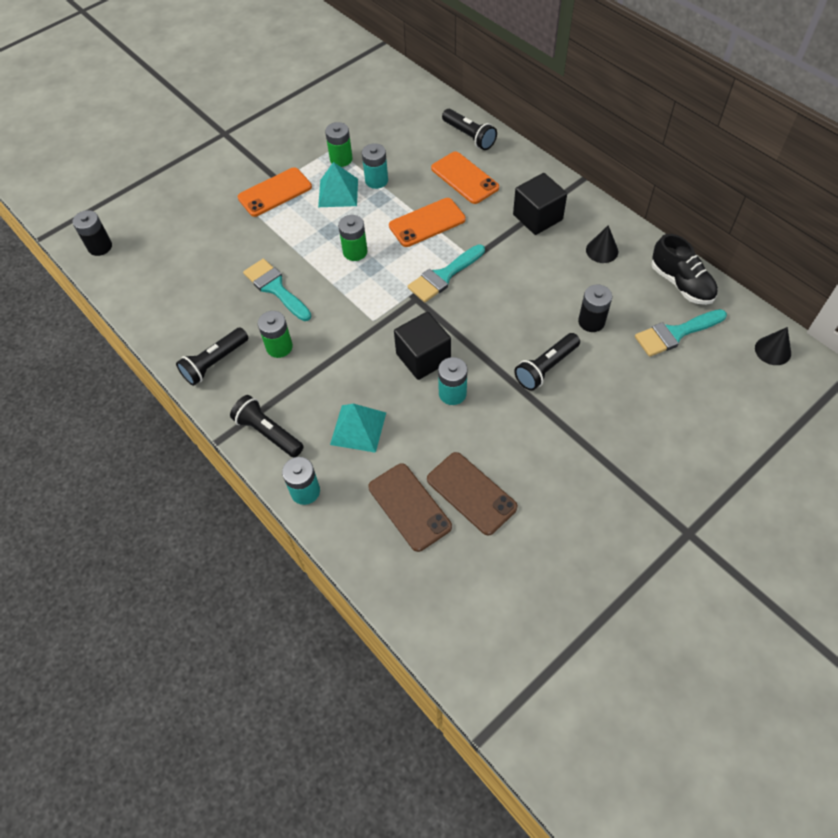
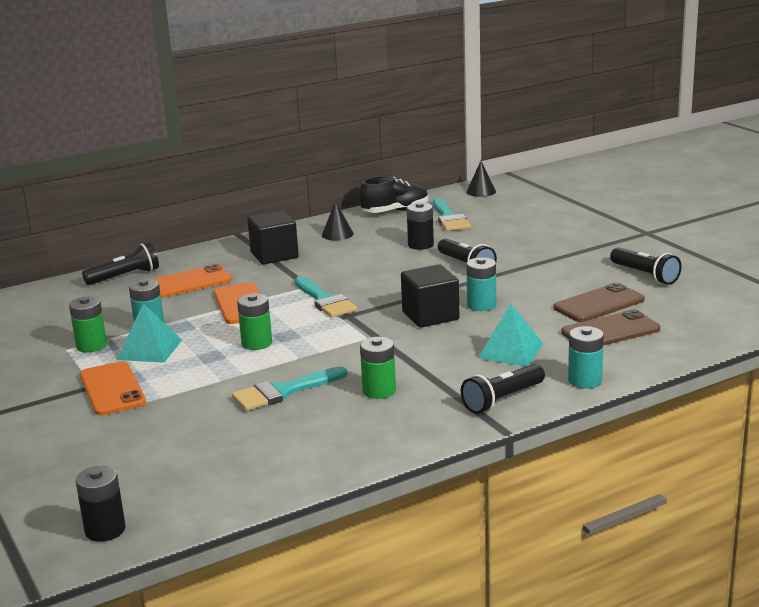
camera: 80 degrees left, 35 degrees down
black flashlight [176,327,248,386] -> black flashlight moved to [610,248,682,285]

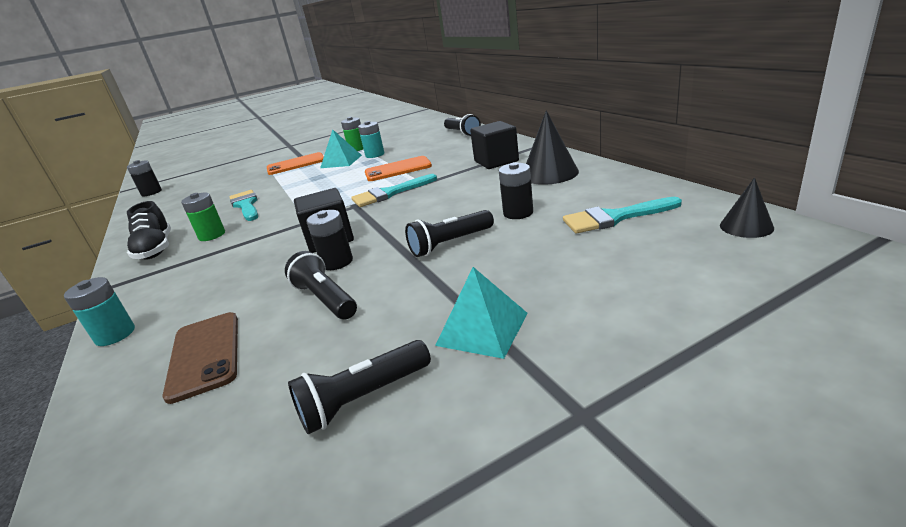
camera: 95 degrees right, 5 degrees up
orange phone [154,264,232,298] -> none
green battery [237,293,272,350] -> none
black cone [322,201,354,240] -> black cone [526,110,579,185], size x1.72
black shoe [359,176,428,213] -> black shoe moved to [127,201,171,259]
black flashlight [461,364,545,414] -> black flashlight moved to [285,251,357,319]
turquoise battery [466,257,496,311] -> black battery [306,210,353,270]
turquoise pyramid [478,303,543,366] -> turquoise pyramid moved to [435,267,528,359]
brown phone [553,283,645,322] -> none

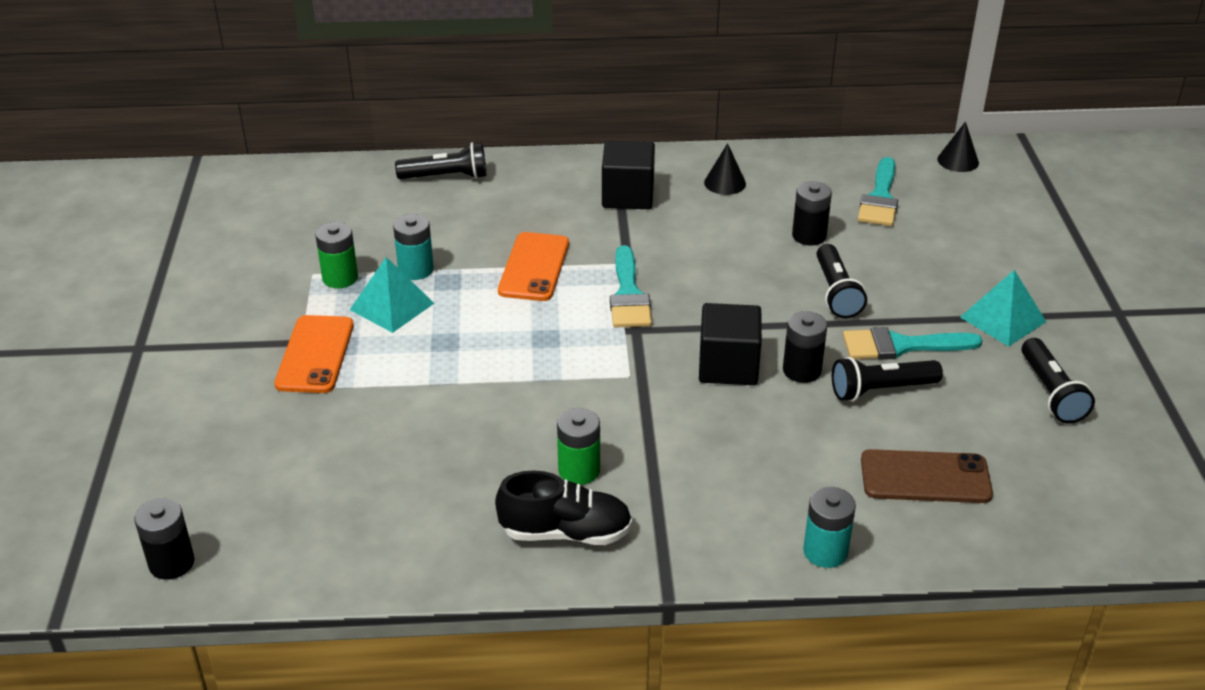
camera: 70 degrees left, 10 degrees up
turquoise brush [229,190,258,221] -> turquoise brush moved to [843,327,983,360]
black cone [526,110,579,185] -> black cone [704,143,746,195], size x0.58

